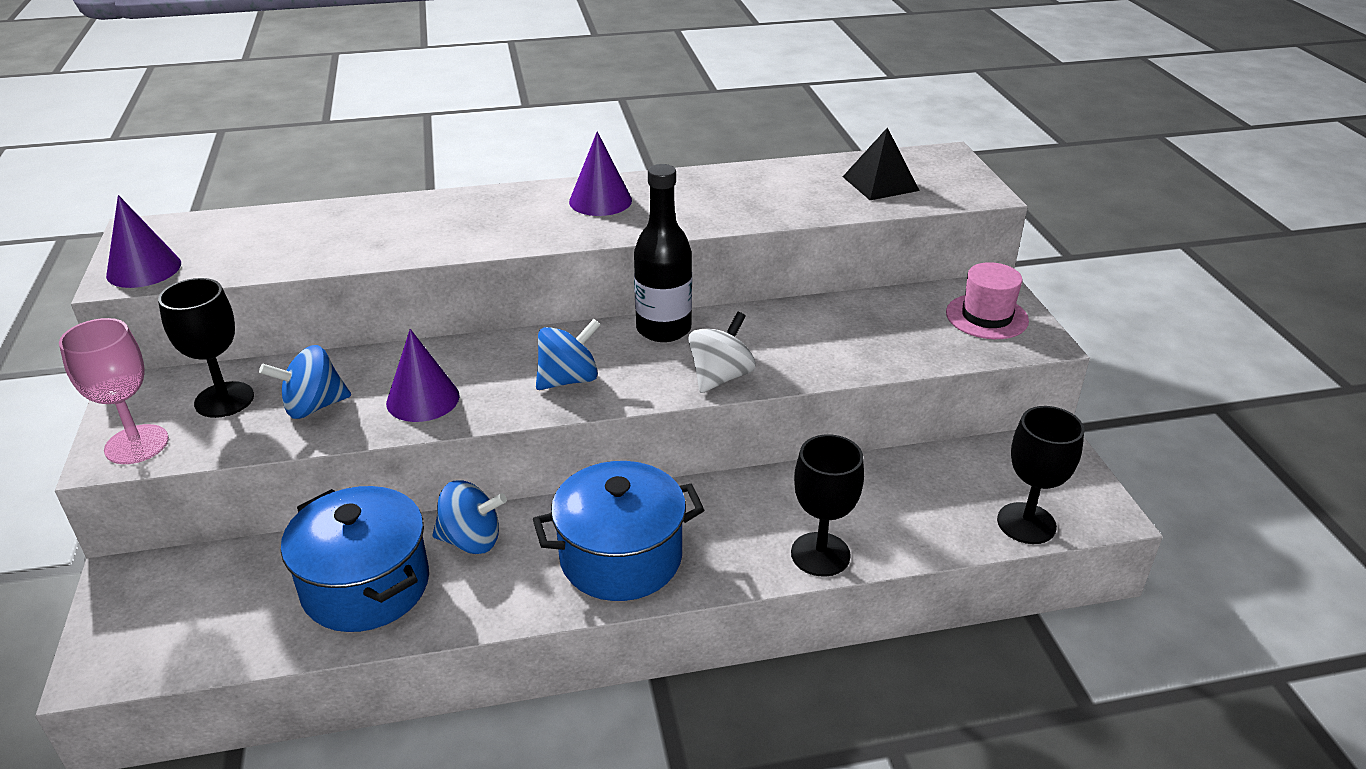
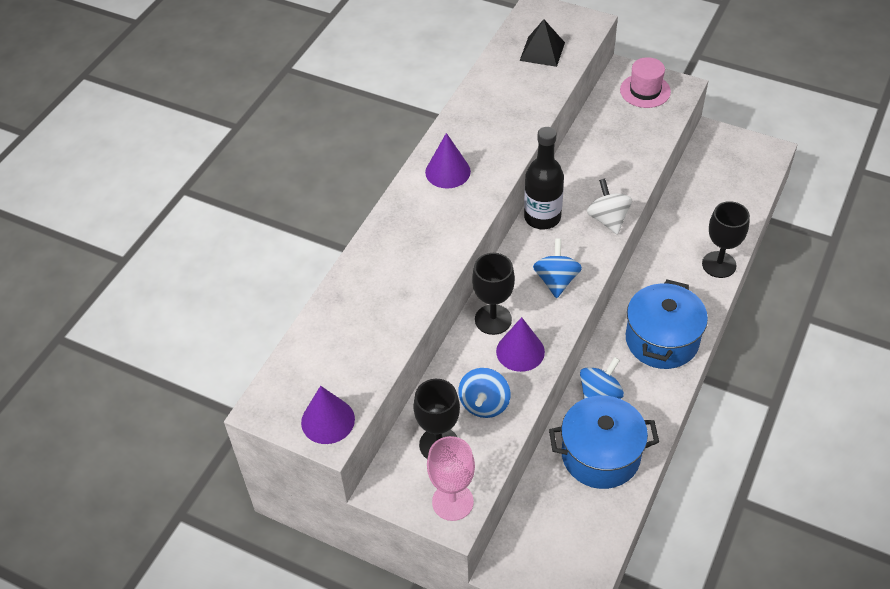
camera: 50 degrees left, 15 degrees up
black goblet [997,406,1085,544] -> black goblet moved to [472,253,515,335]

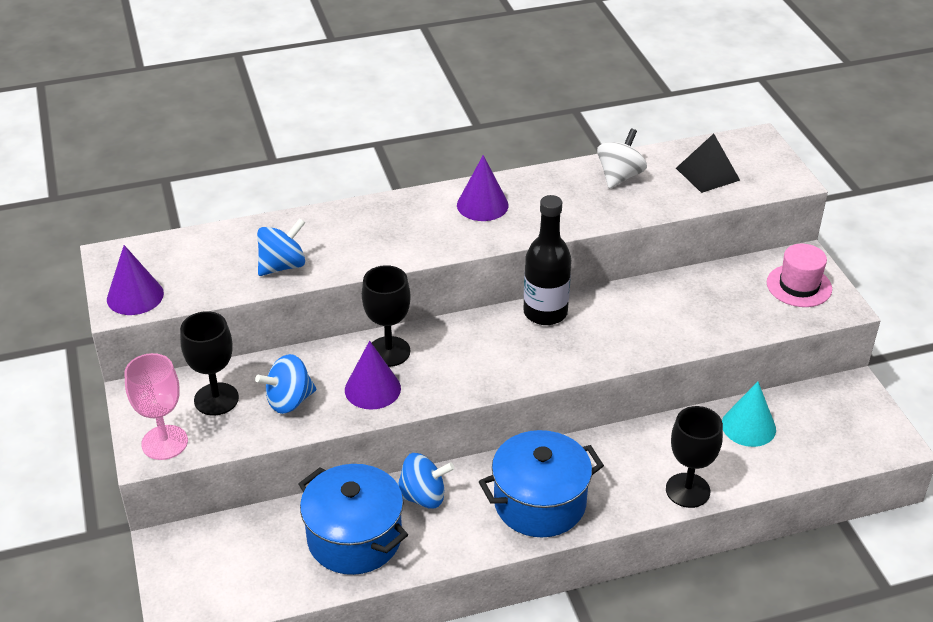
camera: 45 degrees right, 10 degrees down
blue spinning top [533,238,582,298] -> blue spinning top moved to [257,218,305,276]
white spinning top [587,178,632,235] -> white spinning top moved to [597,129,647,189]
none -> turquoise cone [722,382,776,447]

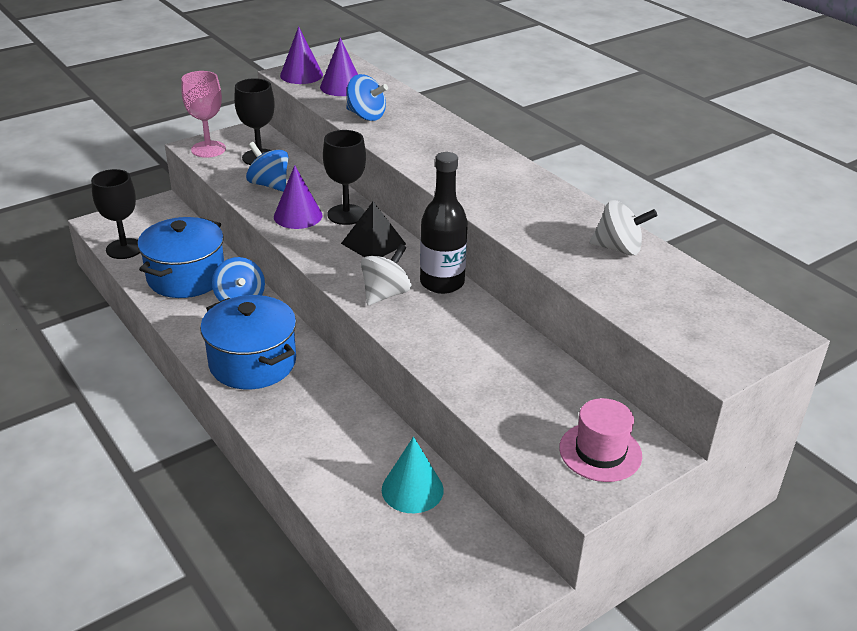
camera: 70 degrees right, 5 degrees down
purple cone [457,155,509,221] -> purple cone moved to [320,37,358,96]
black goblet [666,406,723,508] -> black goblet moved to [91,169,140,259]
black pyramid [676,134,740,193] -> black pyramid moved to [341,202,406,257]
none -> white spinning top [361,244,412,305]

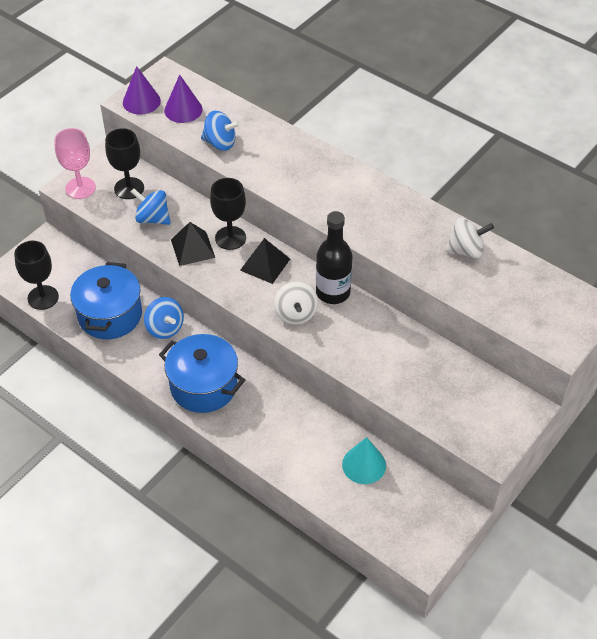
camera: 15 degrees left, 15 degrees up
purple cone [274,165,323,229] -> black pyramid [171,222,215,266]
white spinning top [361,244,412,305] -> white spinning top turned 150 degrees clockwise [274,282,318,325]
pink hat [559,398,642,482] -> none

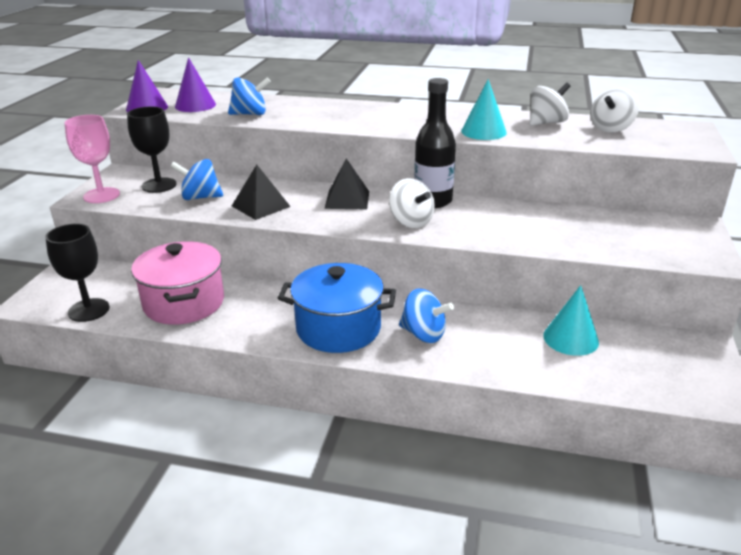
camera: 25 degrees left, 20 degrees down
blue pot [70,262,142,339] -> pink pot [131,241,224,325]
blue spinning top [144,297,184,339] -> blue spinning top moved to [399,289,454,343]
black goblet [210,178,246,250] -> none
none -> turquoise cone [461,79,507,140]
none -> white spinning top [590,87,639,133]

